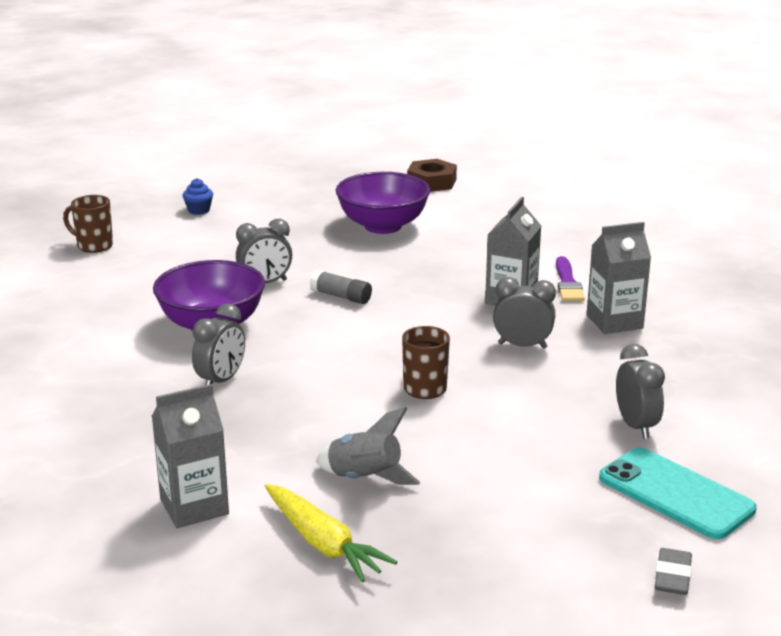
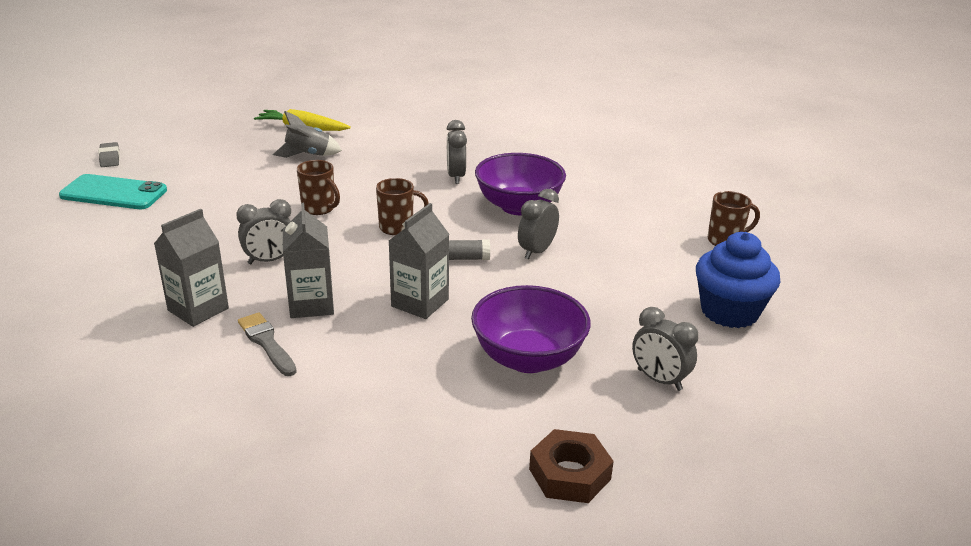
camera: 145 degrees right, 5 degrees up
grey carton [152,384,229,528] -> grey carton moved to [389,203,449,319]
blue cupcake [183,178,213,215] -> blue cupcake [696,232,780,328], size x2.27
purple brush [556,256,585,302] -> grey brush [238,312,297,376]
grey clock [616,344,665,439] -> grey clock moved to [632,307,699,391]
none -> brown mug [376,178,429,235]

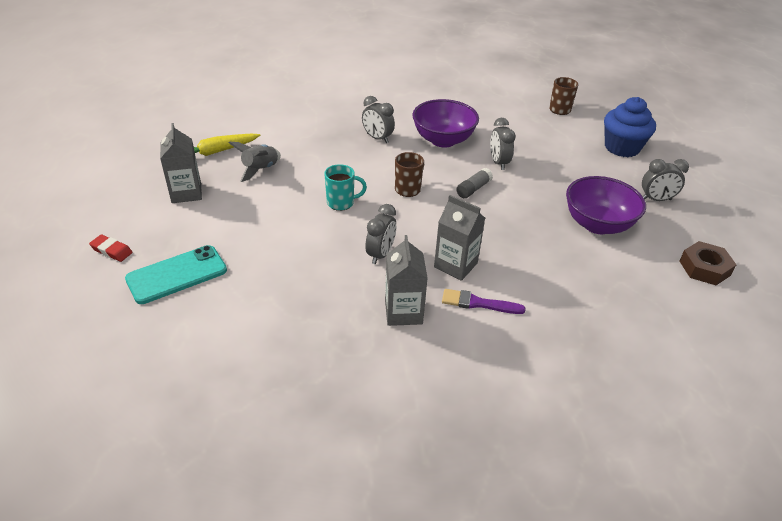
camera: 45 degrees left, 10 degrees up
grey eraser [99,142,120,167] -> red eraser [89,235,133,262]
grey brush [238,312,297,376] -> purple brush [442,289,526,314]
brown mug [297,160,340,215] -> turquoise mug [324,164,367,211]
grey carton [389,203,449,319] -> grey carton moved to [160,123,202,203]

